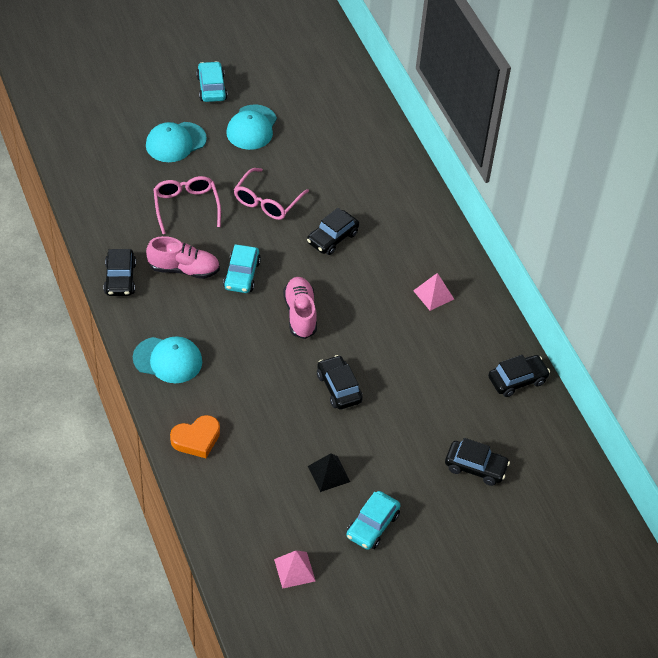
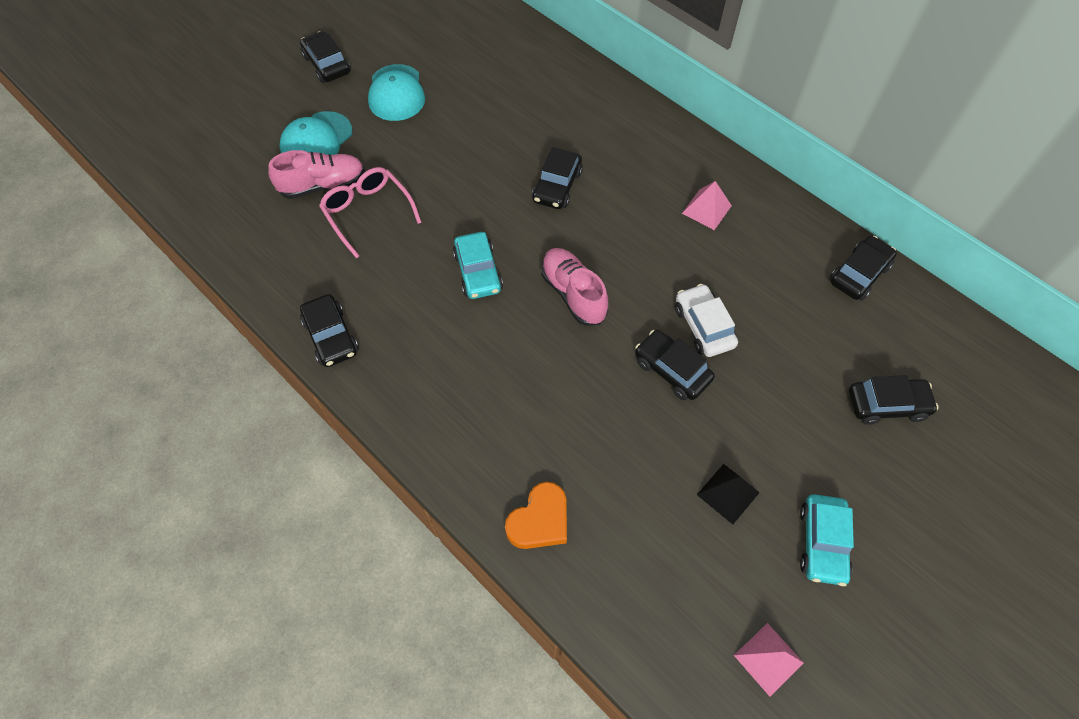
camera: 20 degrees left, 10 degrees up
turquoise cap [133,336,202,383] -> none
pink shoe [146,236,220,279] -> pink shoe moved to [268,150,365,199]
turquoise car [196,61,228,102] -> black car [300,31,351,83]
pink glasses [234,168,309,220] -> none
none -> white car [675,284,738,357]

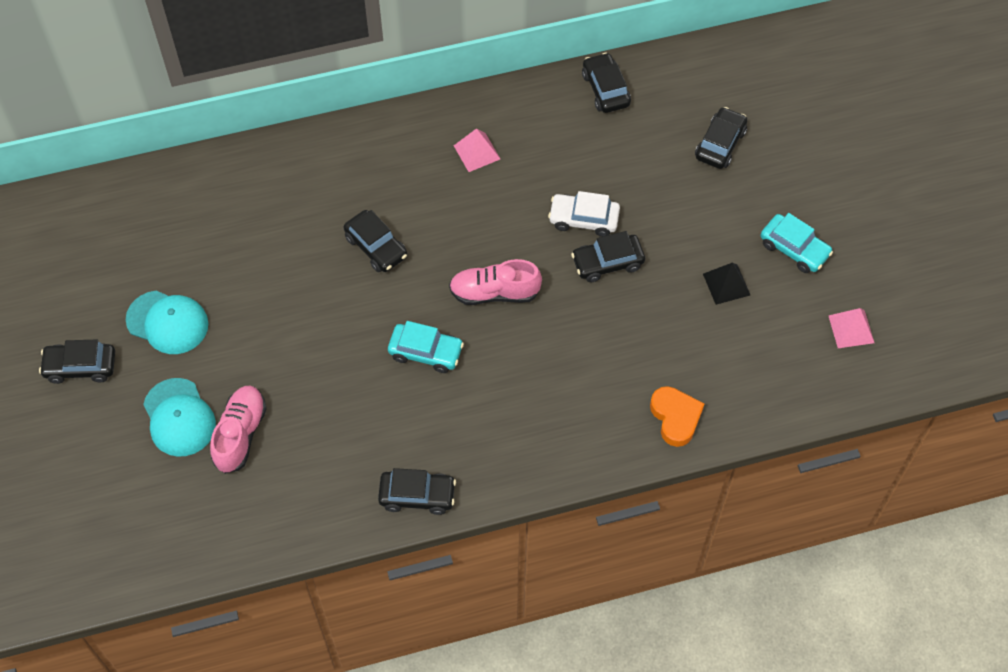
camera: 60 degrees left, 0 degrees up
pink glasses [319,167,422,258] -> none

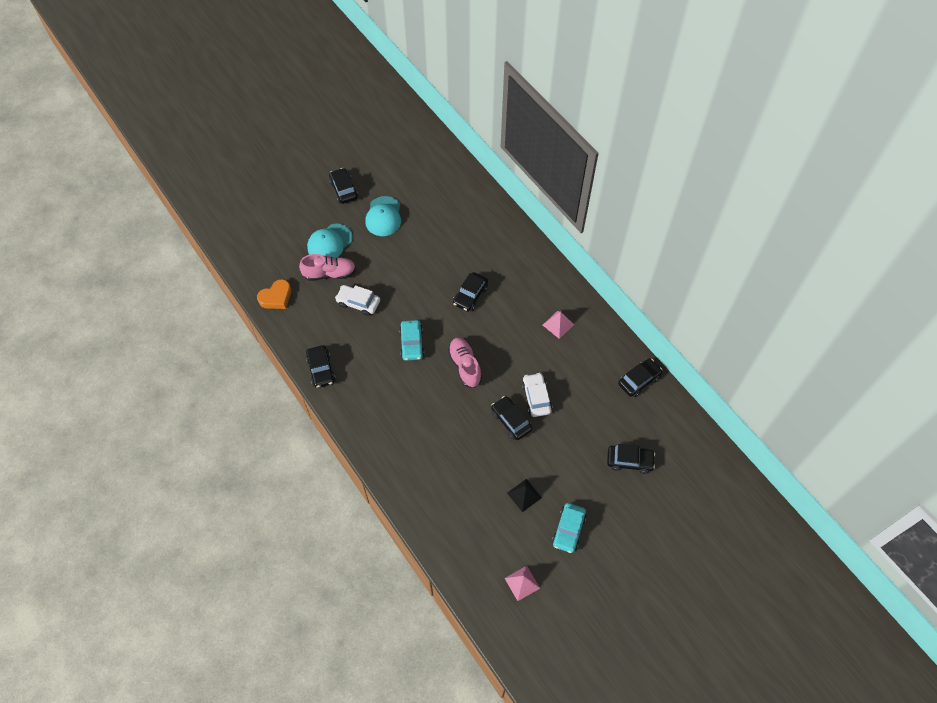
camera: 70 degrees right, 0 degrees up
orange heart [650,386,705,447] -> orange heart moved to [257,279,291,309]
none -> white car [335,285,380,316]

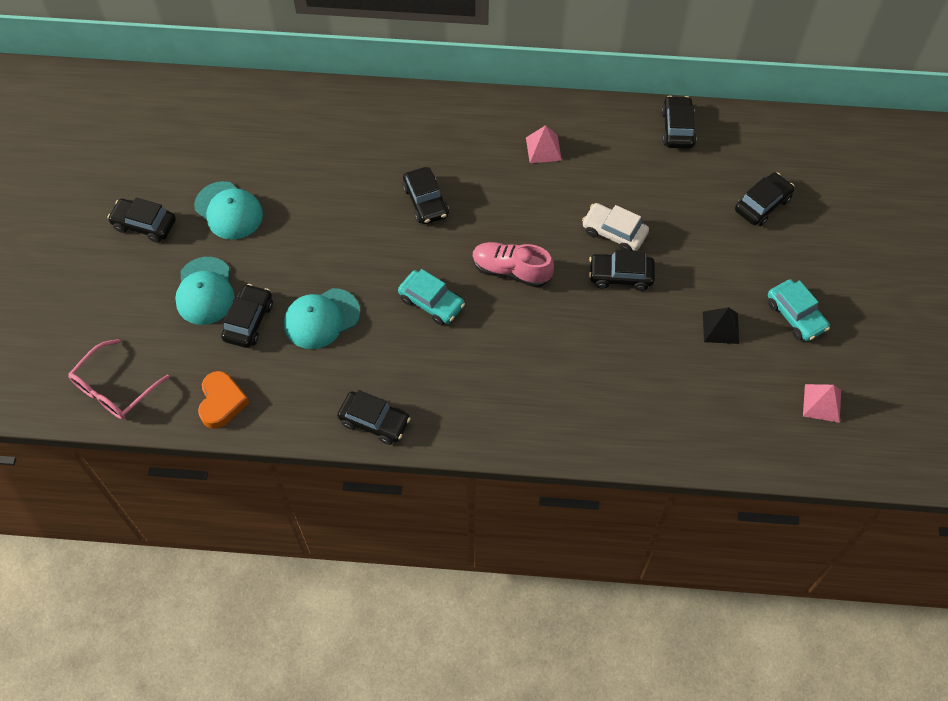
camera: 50 degrees left, 0 degrees up
pink shoe [299,254,356,281] -> black car [221,284,273,348]
white car [335,285,380,316] -> turquoise cap [284,288,360,349]
none -> pink glasses [68,339,170,419]

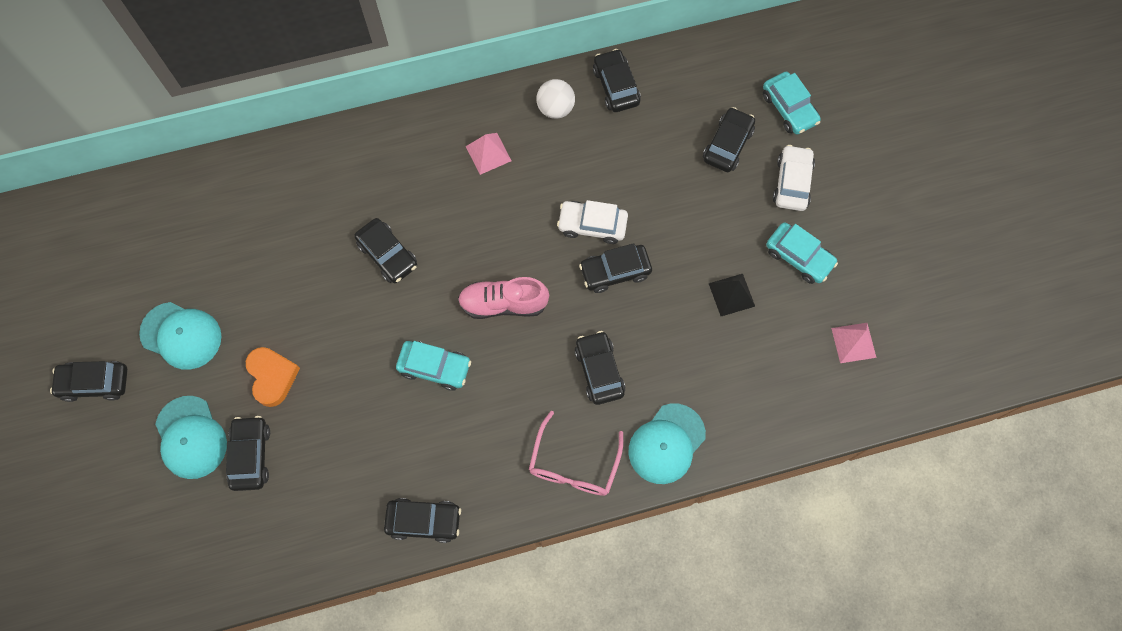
camera: 20 degrees left, 10 degrees up
pink glasses [68,339,170,419] -> pink glasses moved to [529,411,623,496]
orange heart [198,371,249,429] -> orange heart moved to [246,347,300,407]
turquoise cap [284,288,360,349] -> turquoise cap moved to [629,403,706,484]
none -> white ball [536,79,575,119]
none -> black car [575,331,625,405]
none -> turquoise car [763,72,821,134]
none -> white car [773,145,815,211]

